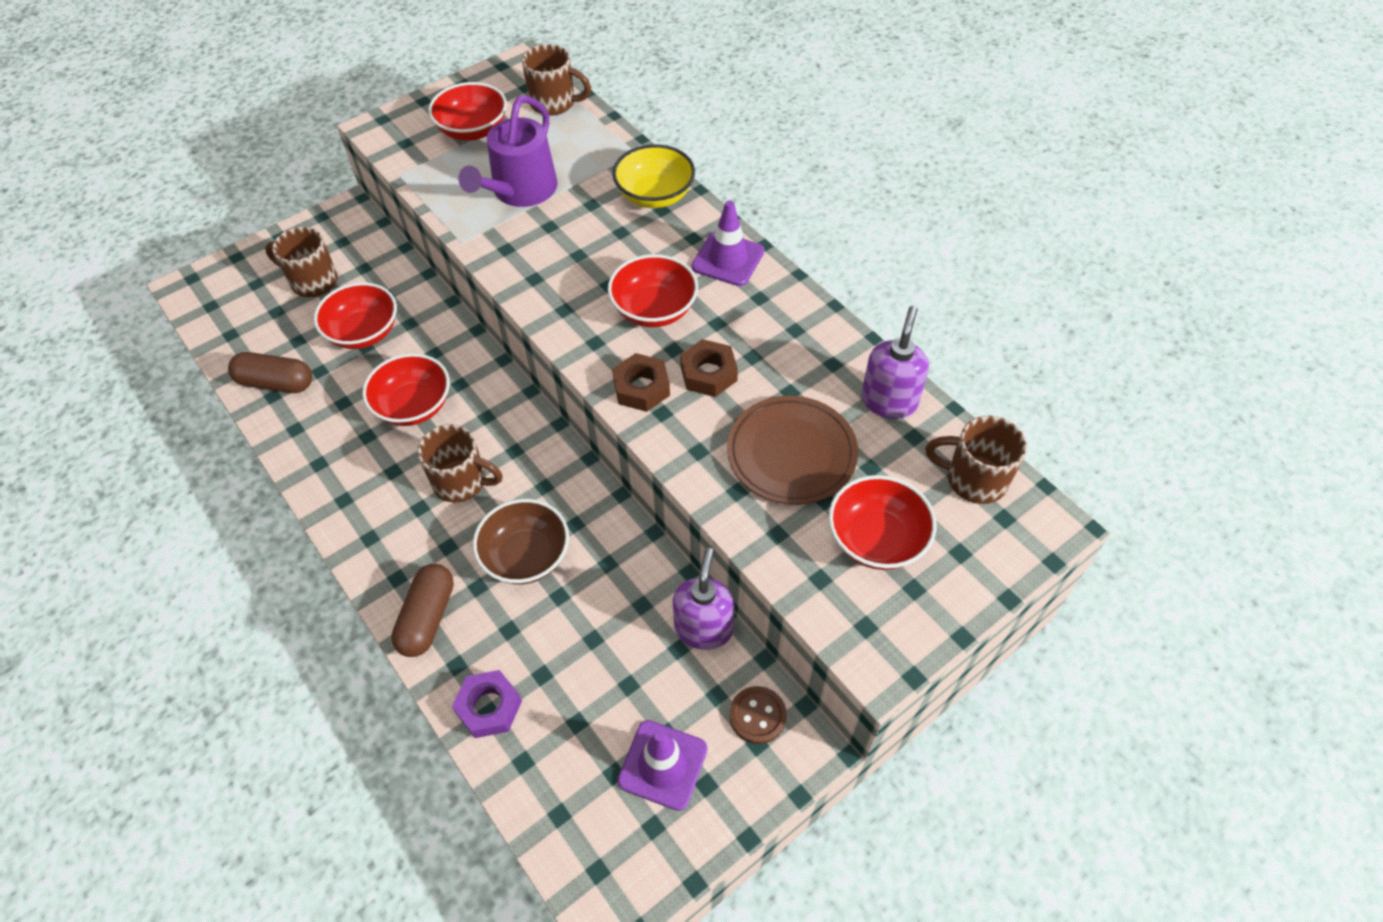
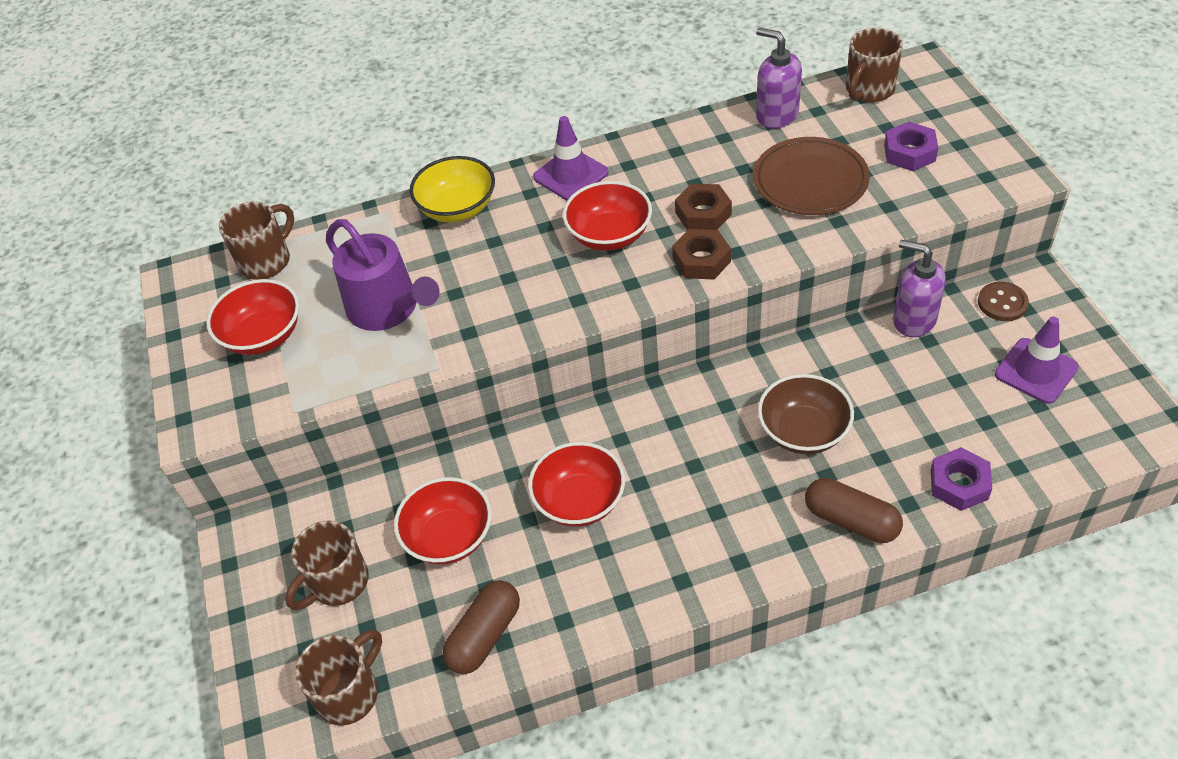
camera: 65 degrees left, 5 degrees down
brown mug [417,424,503,503] -> brown mug moved to [295,629,382,726]
red bowl [829,475,936,570] -> purple nut [884,122,938,171]

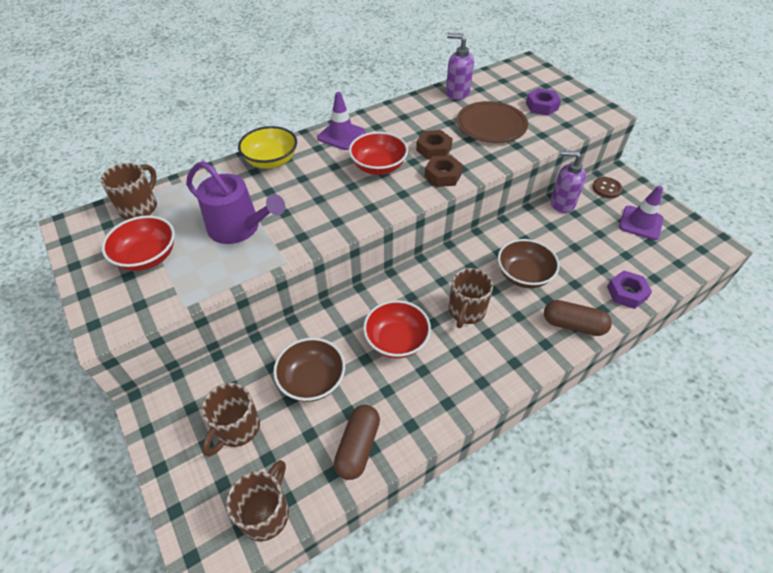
camera: 20 degrees left, 0 degrees up
red bowl [394,477,492,565] -> brown bowl [273,338,345,402]
brown mug [846,28,903,102] -> brown mug moved to [449,268,493,328]

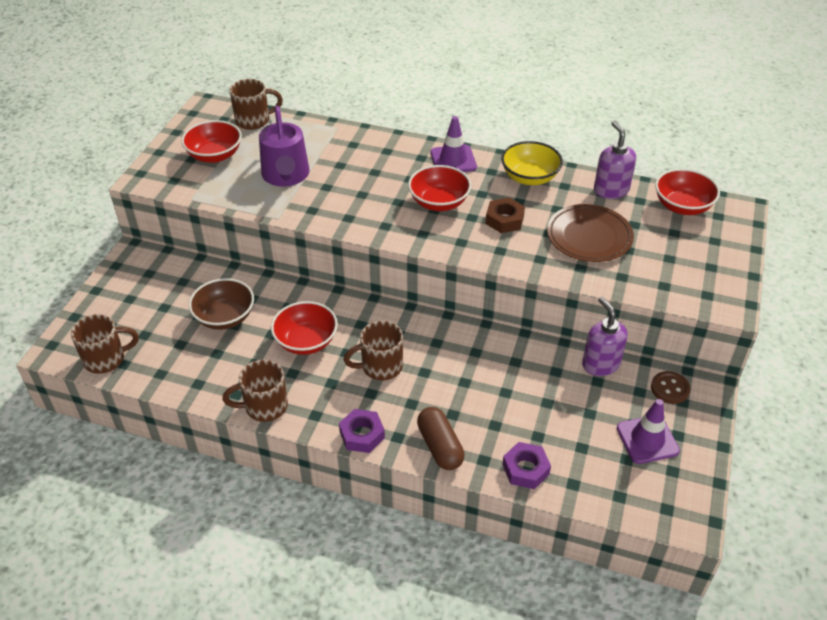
camera: 50 degrees right, 5 degrees down
brown mug [202,383,260,457] -> brown mug moved to [222,360,288,422]
yellow bowl [238,126,297,169] -> yellow bowl moved to [501,141,563,185]
brown capsule [334,405,380,480] -> none
brown nut [424,155,463,187] -> none
brown bowl [498,239,560,288] -> none
purple nut [526,88,561,115] -> purple nut moved to [339,409,385,453]
none -> red bowl [655,169,720,215]

